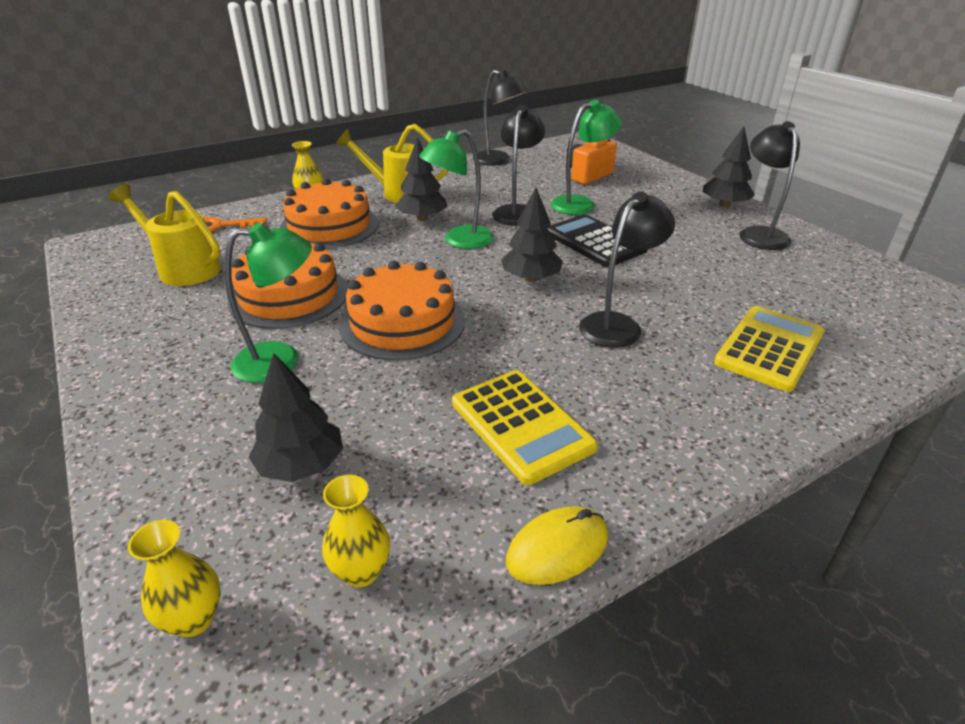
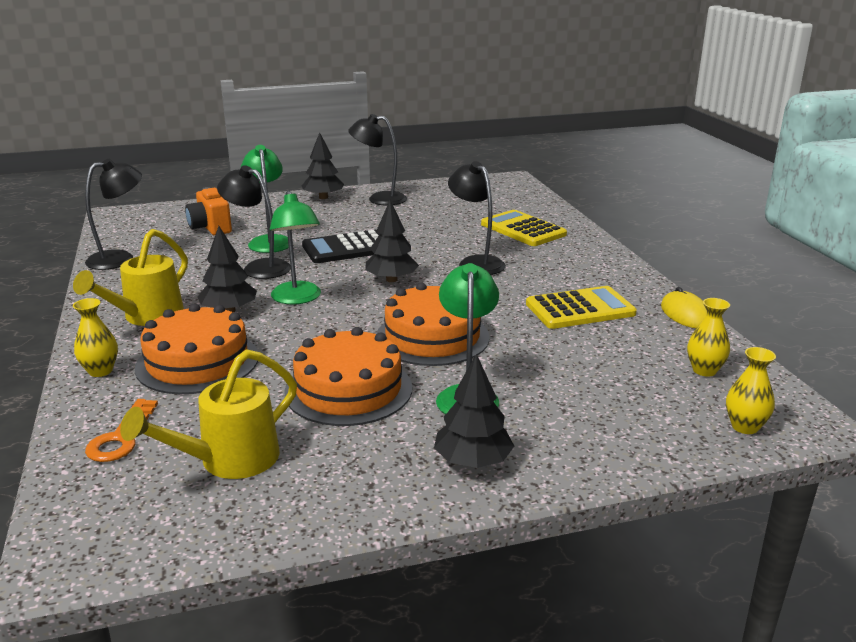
camera: 75 degrees left, 10 degrees down
black tree [249,352,343,482] -> black tree moved to [434,354,514,468]

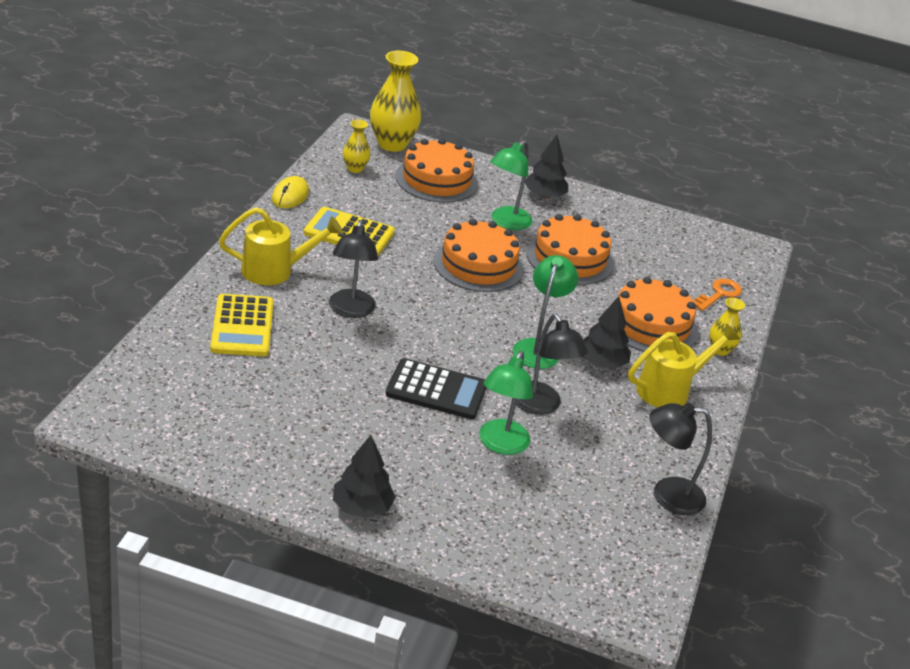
camera: 150 degrees left, 10 degrees up
yellow watering can [120,349,297,479] -> yellow watering can moved to [219,207,343,285]
orange camera [185,187,232,235] -> none
black lamp [348,114,407,206] -> none
black tree [365,200,419,282] -> none
yellow vase [726,347,776,434] -> yellow vase [370,51,421,152], size x1.92
none -> orange cake [396,138,478,203]

